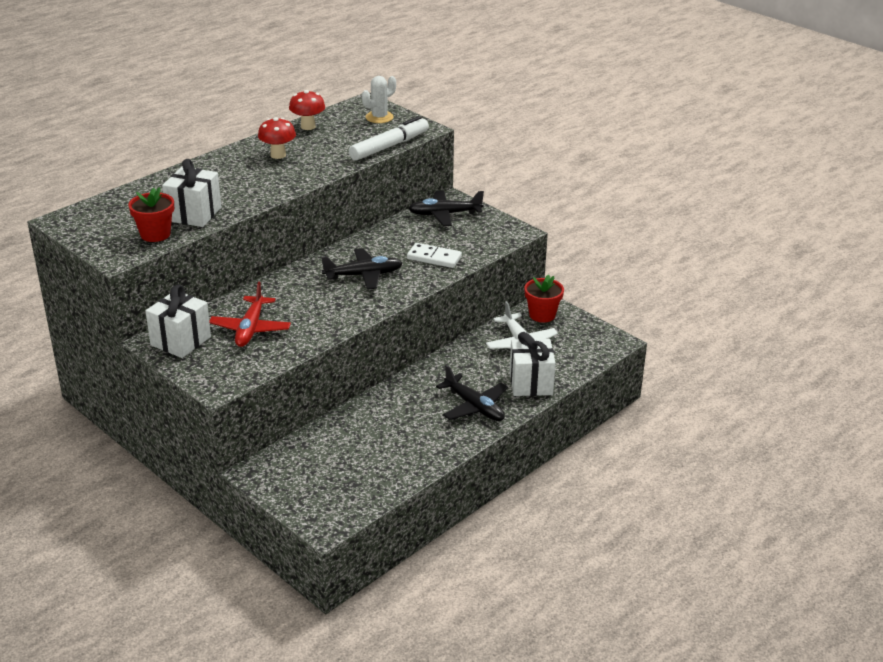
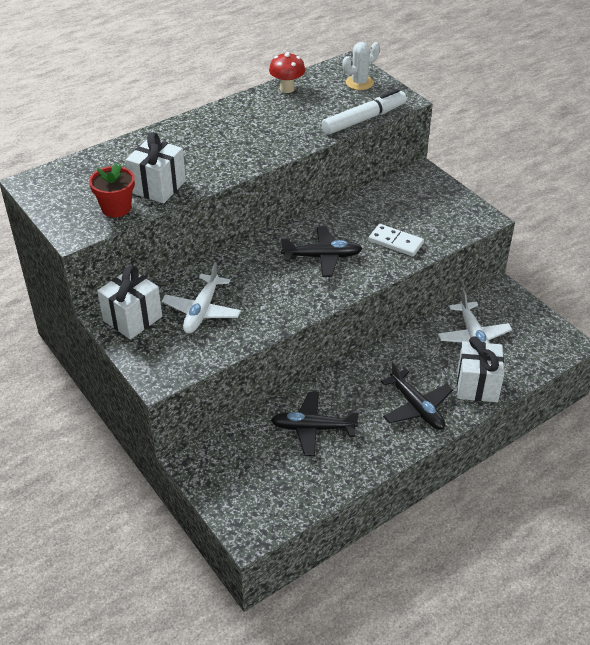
camera: 10 degrees right, 10 degrees up
red plane [209,282,291,347] -> white plane [162,262,241,334]
red mushroom [258,117,296,159] -> none
black plane [408,190,484,226] -> black plane moved to [271,392,359,456]
red flower pot [524,275,564,323] -> none

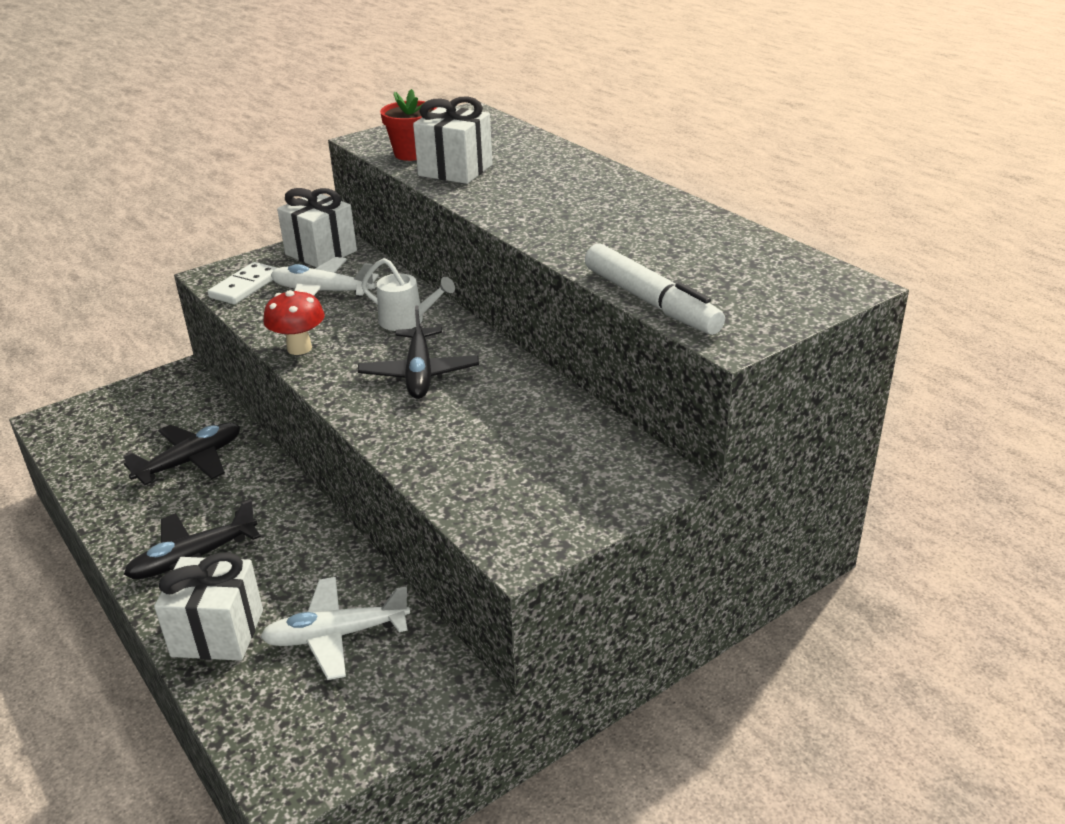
camera: 90 degrees right, 10 degrees down
red mushroom [269,52,305,93] -> red mushroom moved to [264,289,325,355]
black plane [271,392,359,456] -> black plane turned 45 degrees clockwise [123,422,240,485]
white cactus [343,42,380,90] -> none
white domino [368,224,424,257] -> white domino moved to [208,262,277,304]
none -> white watering can [361,258,455,331]

